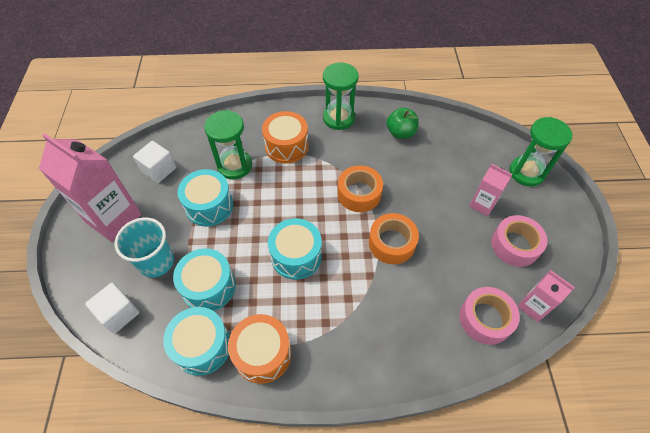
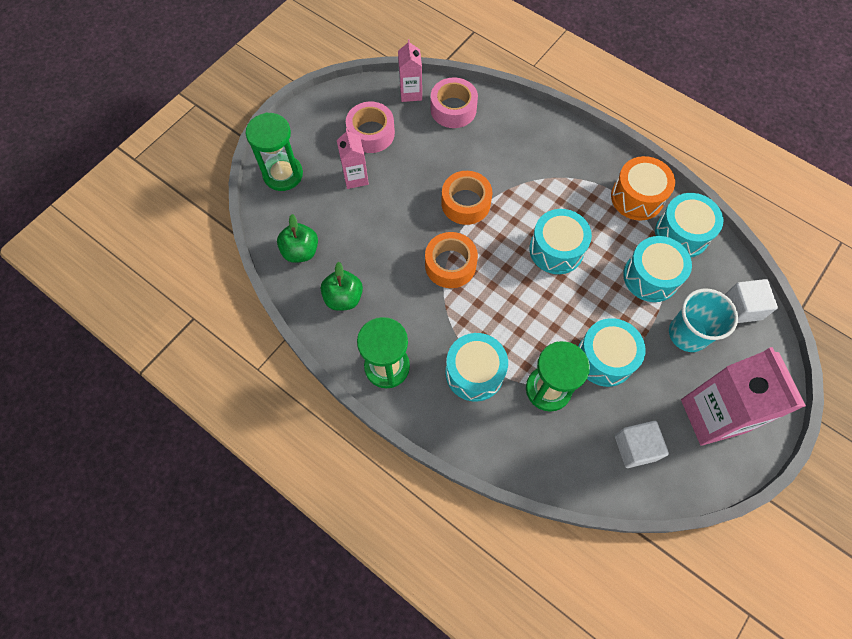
camera: 140 degrees left, 10 degrees up
orange drum [262,111,309,164] -> turquoise drum [446,333,508,402]
none -> green apple [277,214,318,263]

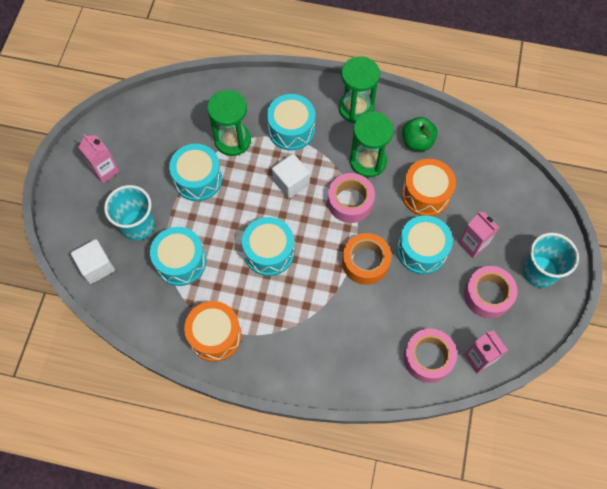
camera: 155 degrees right, 0 degrees up
green hourglass [246,112,303,191] -> green hourglass moved to [350,112,394,177]
green apple [277,214,318,263] -> none
orange tape [425,232,478,288] -> pink tape [328,173,375,223]
white cube [615,421,669,468] -> white cube moved to [272,154,310,198]
turquoise drum [655,193,723,257] -> turquoise drum moved to [397,215,453,274]
pink carton [681,347,806,446] -> pink carton [78,134,119,183], size x0.53
none -> orange drum [402,159,456,216]
none -> turquoise cup [523,233,579,288]

